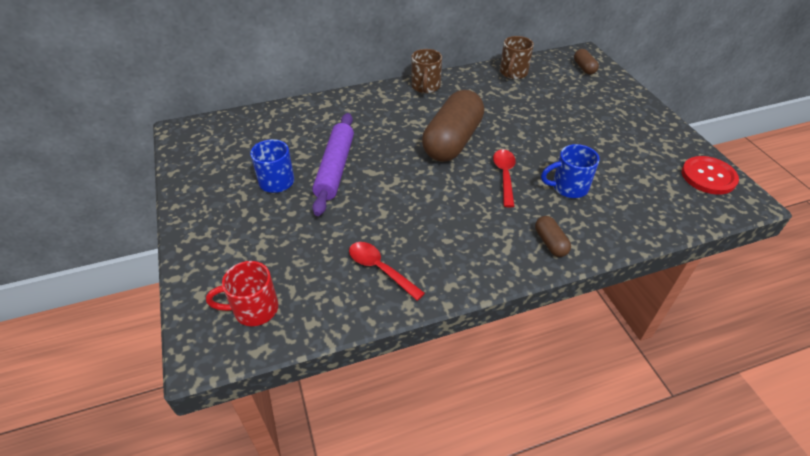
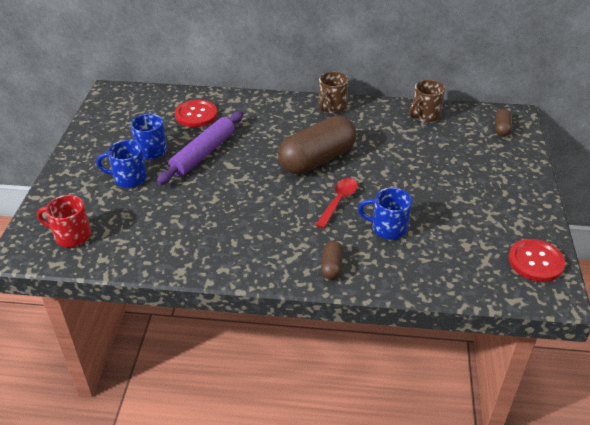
camera: 25 degrees right, 5 degrees down
red spoon [349,242,425,301] -> none
none -> blue mug [96,140,147,188]
none -> red button [175,100,217,127]

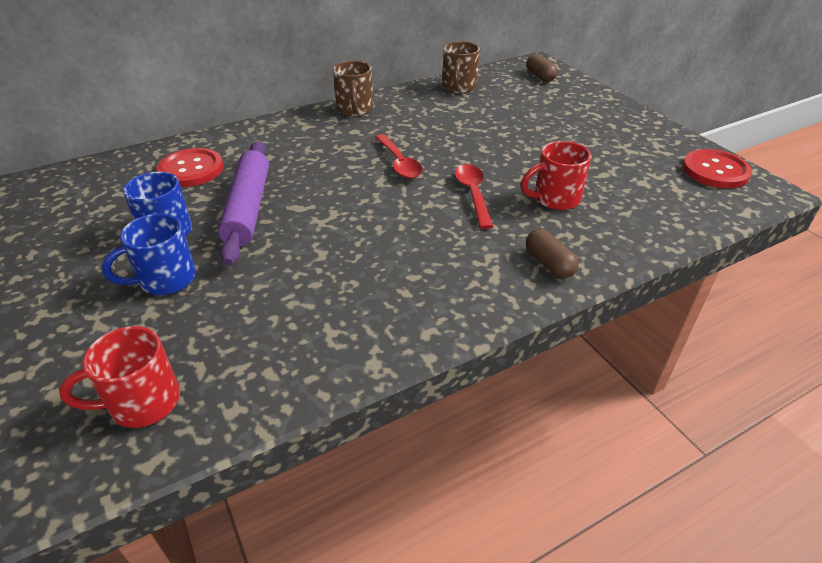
camera: 35 degrees left, 0 degrees up
brown capsule [278,116,356,174] -> red spoon [375,134,423,179]
blue mug [358,188,412,240] -> red mug [521,141,591,210]

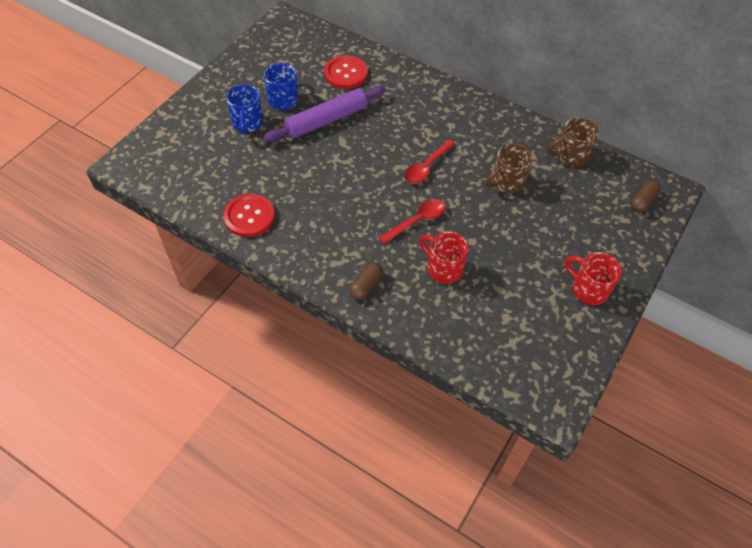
camera: 60 degrees right, 15 degrees up
red mug [59,326,180,428] -> red mug moved to [565,252,622,305]
blue mug [102,214,196,295] -> blue mug turned 120 degrees counterclockwise [226,84,263,135]
brown mug [333,61,373,116] -> brown mug moved to [486,143,532,193]
red button [682,149,752,188] -> red button moved to [223,194,275,237]

